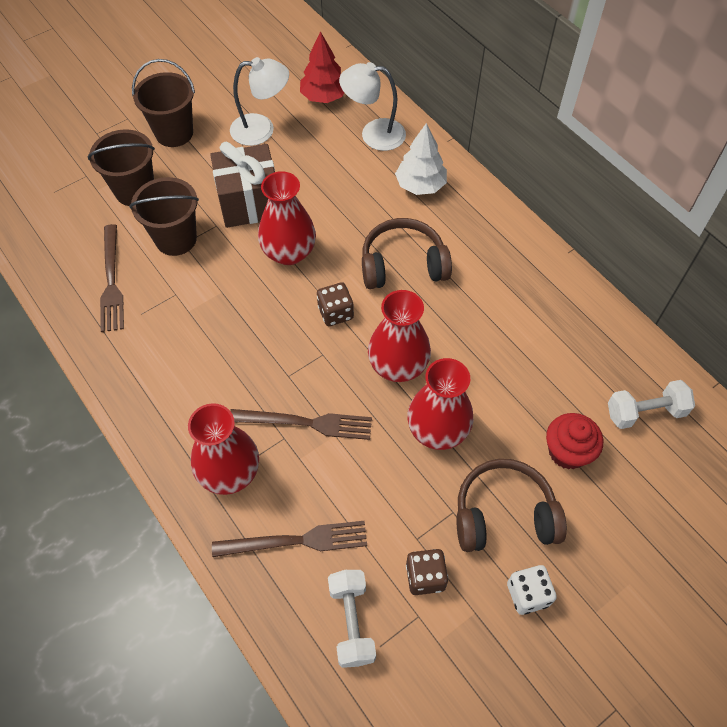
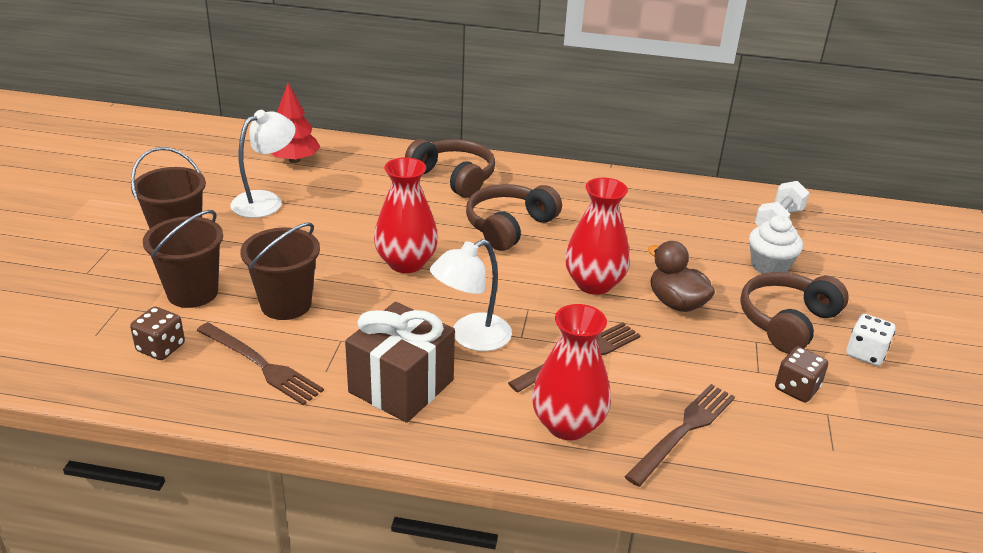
camera: 45 degrees left, 25 degrees down
brown gift [210,142,275,228] -> brown gift moved to [345,302,455,423]
brown dice [317,282,354,326] -> brown dice moved to [130,307,185,360]
white dumbbell [328,570,376,668] -> none
white lamp [339,62,406,151] -> white lamp moved to [430,239,512,351]
white tree [395,123,447,195] -> brown headphones [405,139,495,198]
red vase [407,358,473,450] -> brown duck [648,241,715,312]
red cupcake [546,413,603,470] -> white cupcake [749,215,803,274]

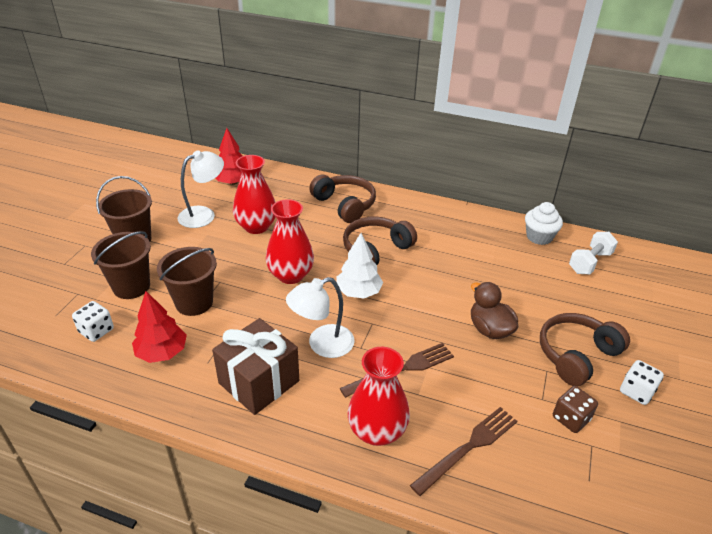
camera: 10 degrees right, 5 degrees up
brown dice [130,307,185,360] -> white dice [72,301,114,342]
brown fork [196,322,324,405] -> red tree [132,291,187,363]
red vase [565,178,630,295] -> red vase moved to [233,155,276,234]
white cupcake [749,215,803,274] -> white cupcake moved to [525,202,563,245]
none -> white tree [337,233,383,298]

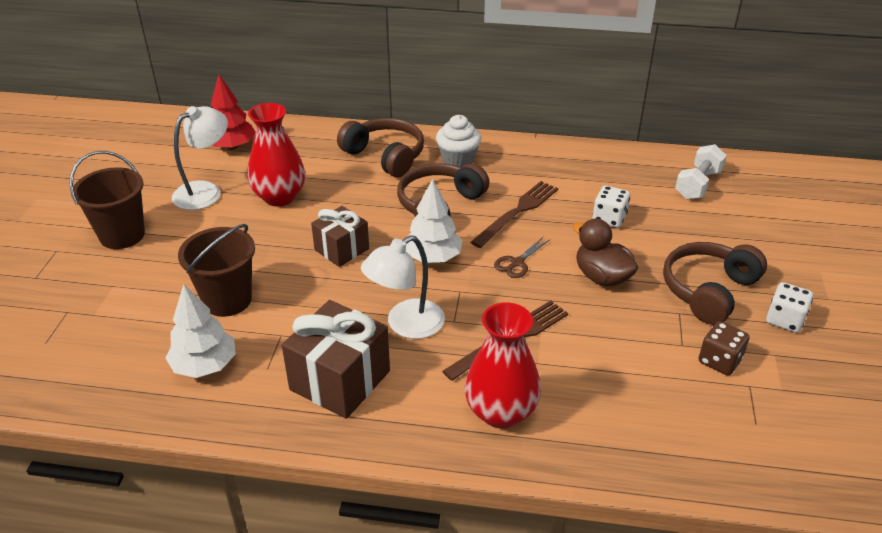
camera: 10 degrees left, 0 degrees up
white dice [72,301,114,342] -> white dice moved to [593,185,630,228]
brown bucket [91,231,151,299] -> none
red tree [132,291,187,363] -> white tree [165,284,236,378]
red vase [266,199,314,284] -> brown gift [311,206,369,267]
brown fork [410,407,517,496] -> brown fork moved to [471,181,558,248]
white cupcake [525,202,563,245] -> white cupcake moved to [436,115,481,167]
none -> brown scissors [494,237,550,278]

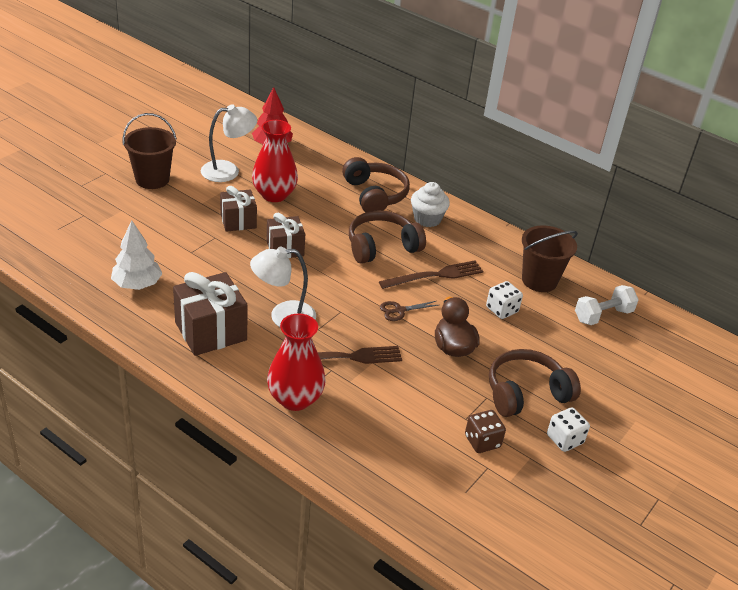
camera: 25 degrees right, 0 degrees up
brown bucket [178,224,255,317] -> brown bucket moved to [522,226,578,292]
white tree [405,179,463,263] -> none
none -> brown gift [220,186,257,232]

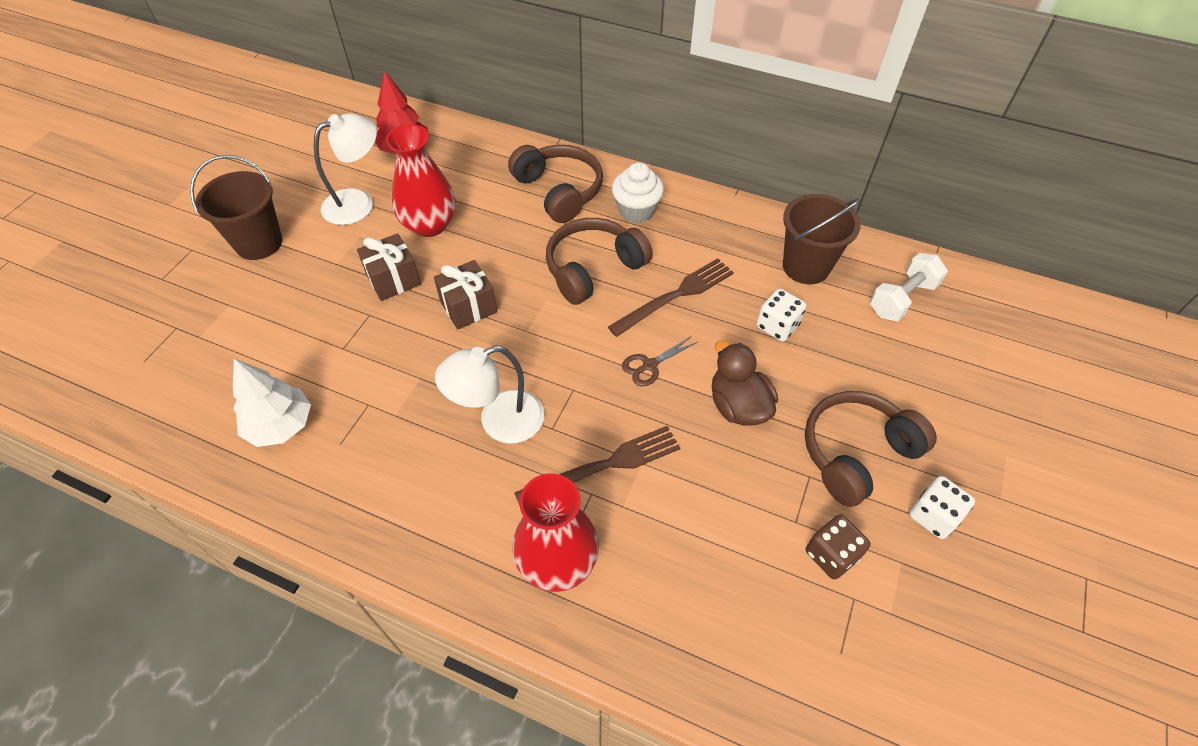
camera: 10 degrees left, 15 degrees up
brown gift [173,272,247,356] -> none

